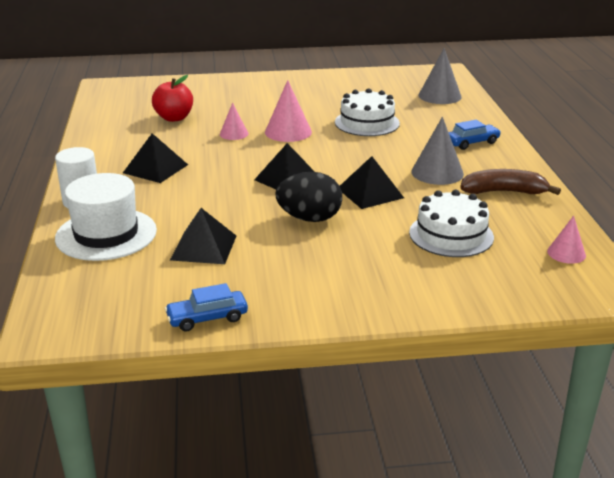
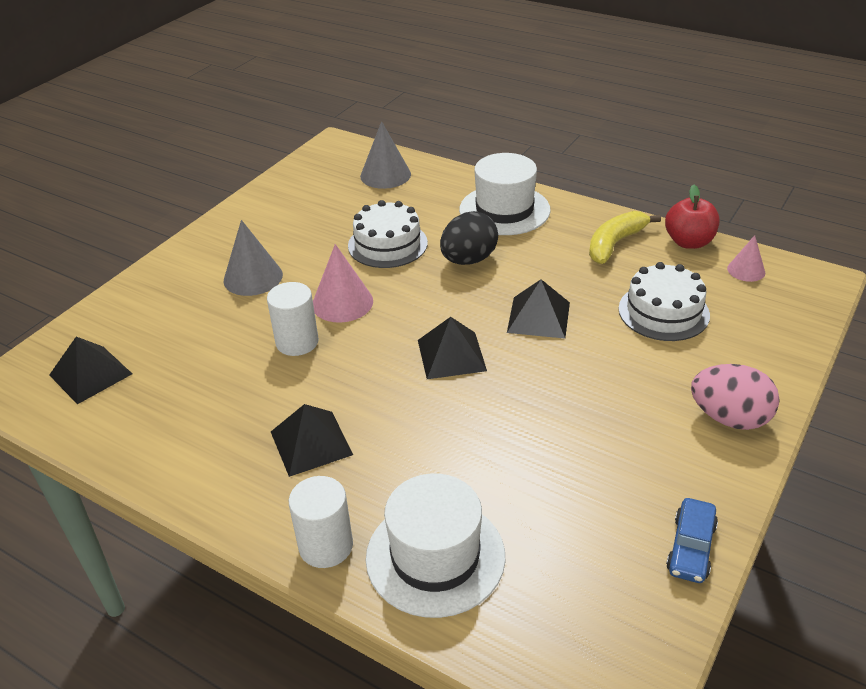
camera: 50 degrees left, 10 degrees up
red apple [152,75,193,122] -> red apple moved to [665,185,719,249]
black pyramid [170,208,236,264] -> black pyramid moved to [49,337,132,404]
pink cone [220,103,248,140] -> white cylinder [267,282,319,356]
black egg [275,172,342,222] -> black egg moved to [440,211,498,265]
grey cone [411,117,464,185] -> grey cone moved to [224,220,283,296]
blue car [449,120,501,150] -> white hat [459,153,551,235]
brown banana [460,169,561,195] -> yellow banana [589,211,661,264]
none -> pink egg [691,364,780,430]

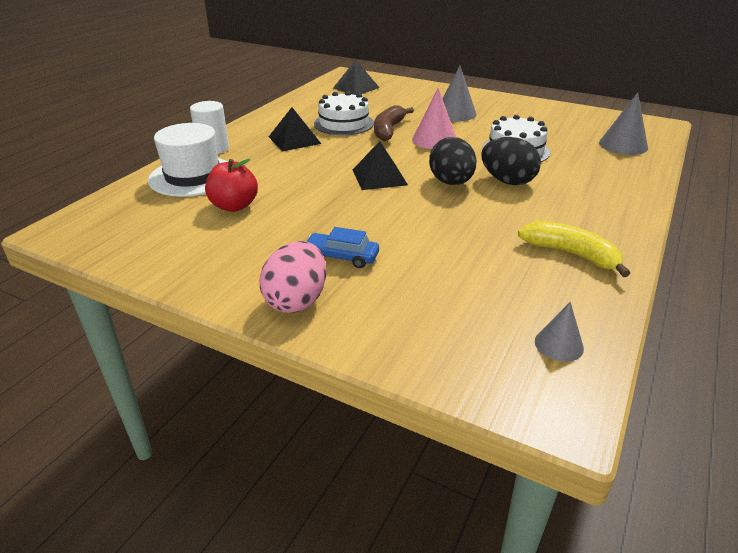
camera: 85 degrees right, 5 degrees down
white cylinder [267,282,319,356] -> brown banana [374,105,414,141]
white hat [459,153,551,235] -> none
black pyramid [507,279,570,339] -> none
white cake [618,262,710,341] -> white cake moved to [314,91,374,135]
red apple [665,185,719,249] -> red apple moved to [205,159,258,212]
blue car [666,498,718,583] -> blue car moved to [306,227,379,268]
pink cone [727,235,765,282] -> grey cone [535,302,584,362]
none -> black egg [429,137,477,185]

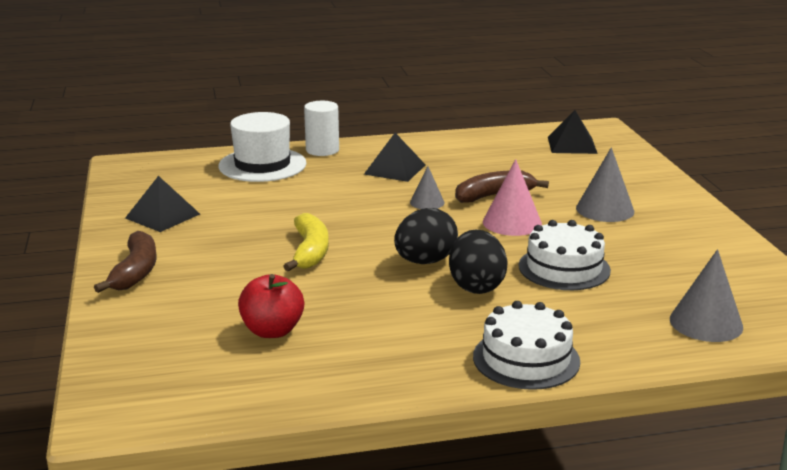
camera: 50 degrees right, 10 degrees down
red apple [205,159,258,212] -> red apple moved to [238,274,304,338]
pink egg [259,241,326,313] -> brown banana [94,231,156,293]
blue car [306,227,379,268] -> none
white cake [314,91,374,135] -> white cake moved to [473,301,580,390]
black pyramid [353,141,408,190] -> black pyramid moved to [125,176,200,232]
yellow banana [518,221,630,277] -> yellow banana moved to [283,213,329,271]
grey cone [535,302,584,362] -> grey cone moved to [410,166,444,209]

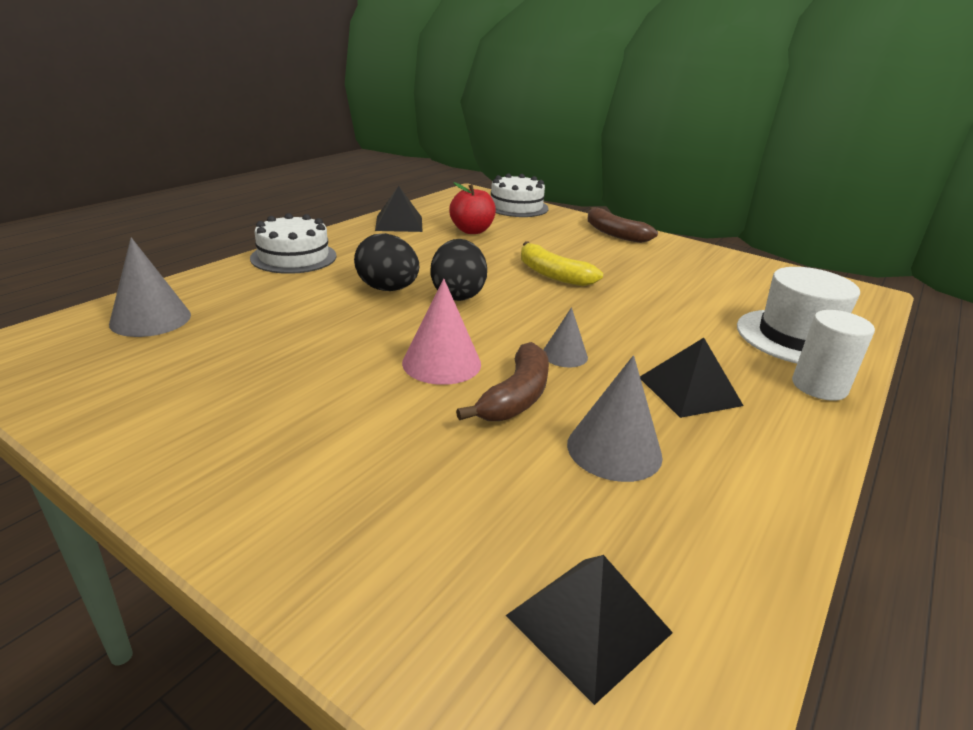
camera: 135 degrees right, 5 degrees up
black pyramid [125,176,200,232] -> black pyramid moved to [375,186,423,232]
white cake [519,220,611,290] -> white cake moved to [491,173,549,217]
grey cone [576,147,634,222] -> grey cone moved to [567,355,663,482]

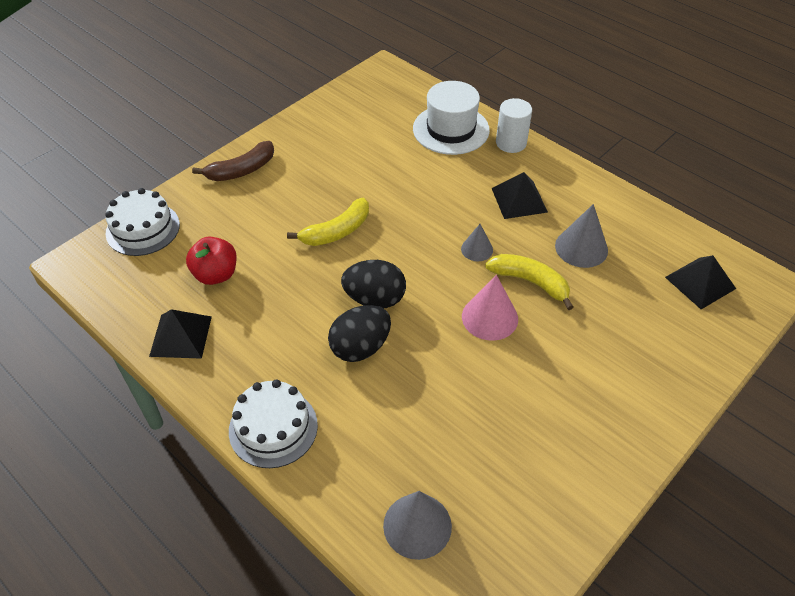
camera: 80 degrees left, 20 degrees up
brown banana [456,342,549,421] -> yellow banana [485,254,574,310]

